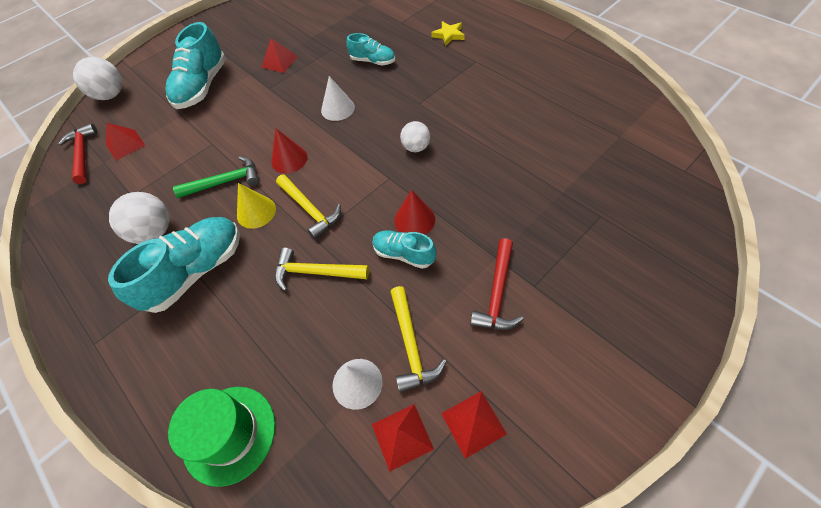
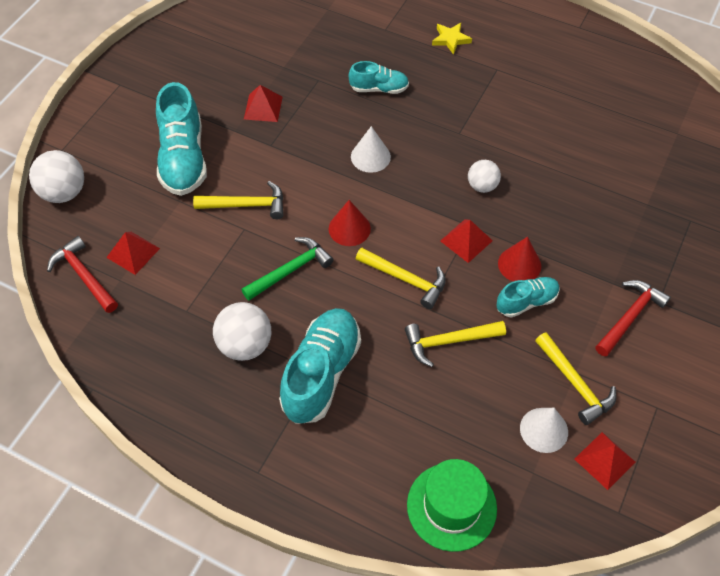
camera: 25 degrees left, 0 degrees up
yellow cone [237,183,276,229] -> none
turquoise shoe [372,230,437,269] -> turquoise shoe turned 150 degrees clockwise [496,277,560,318]
red pyramid [441,391,507,459] -> red pyramid moved to [440,219,493,263]
red hammer [470,238,523,330] -> red hammer turned 135 degrees counterclockwise [595,280,671,356]
none -> yellow hammer [193,181,283,219]

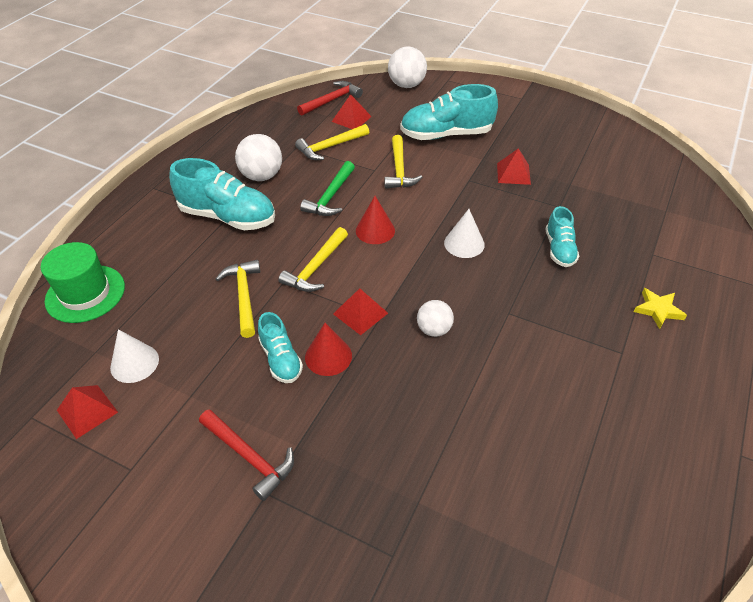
camera: 90 degrees right, 10 degrees down
green hammer [241,237,333,301] -> green hammer turned 60 degrees clockwise [300,161,355,216]
yellow hammer [535,332,616,425] -> yellow hammer moved to [295,124,369,160]

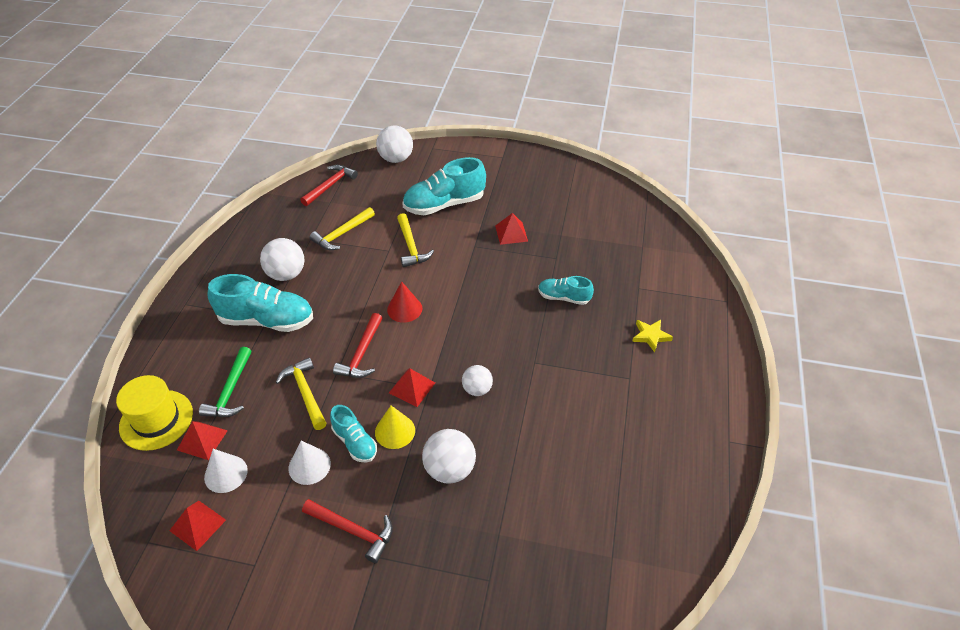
camera: 15 degrees left, 0 degrees up
green hat [41,242,125,323] -> yellow hat [116,375,193,451]
yellow hammer [279,227,348,292] -> red hammer [333,313,382,378]
green hammer [300,161,355,216] -> green hammer moved to [199,347,251,417]
red cone [305,323,352,376] -> yellow cone [375,405,415,449]
red pyramid [332,94,372,129] -> red pyramid moved to [177,421,228,460]
white cone [444,209,485,258] -> white cone moved to [289,441,331,485]
turquoise shoe [545,206,579,267] -> turquoise shoe turned 120 degrees clockwise [538,276,594,305]
none -> white ball [422,429,476,484]

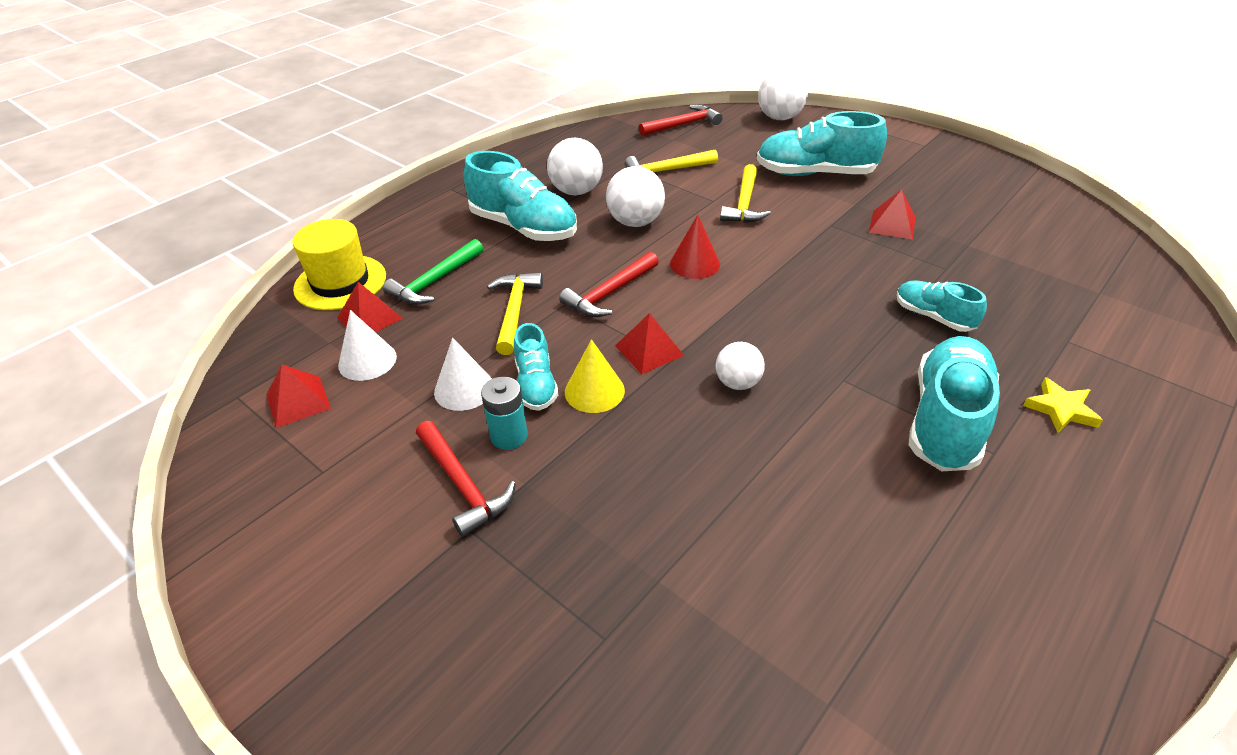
camera: 30 degrees right, 5 degrees down
white ball [422,429,476,484] -> white ball moved to [606,166,665,227]
none -> turquoise battery [481,377,528,450]
none -> turquoise shoe [909,336,1000,471]

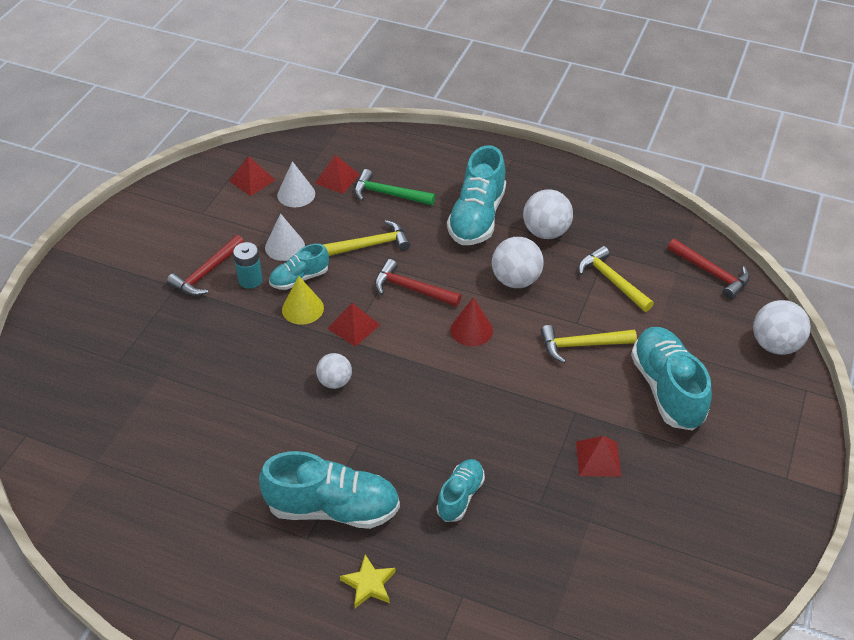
camera: 70 degrees right, 5 degrees up
yellow hat [292,219,386,310] -> none

